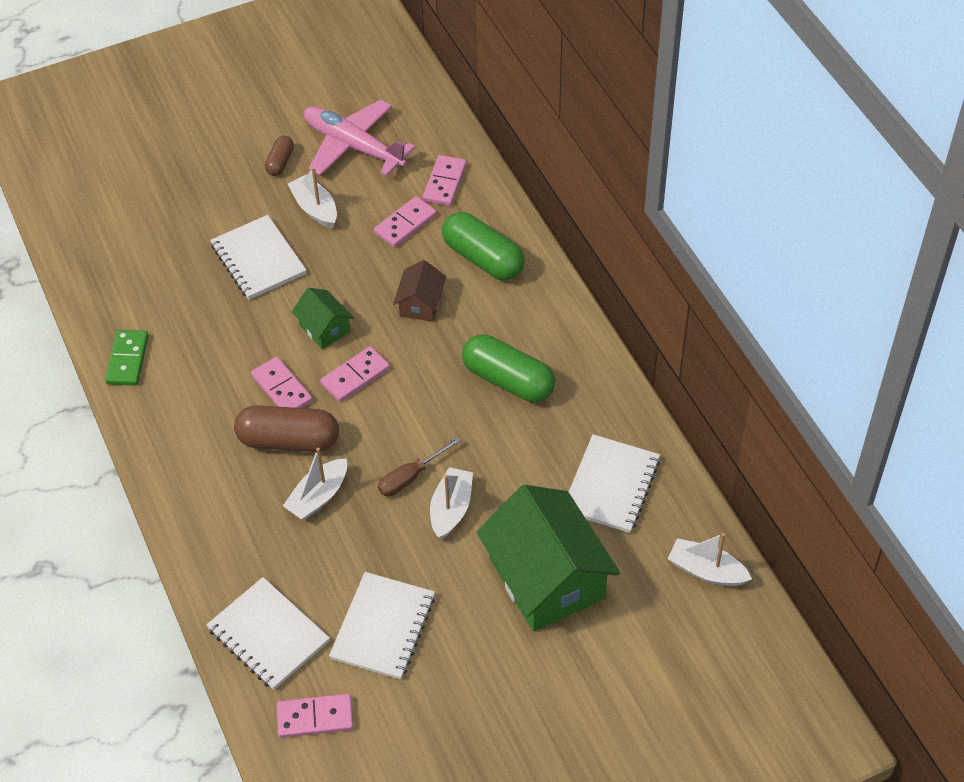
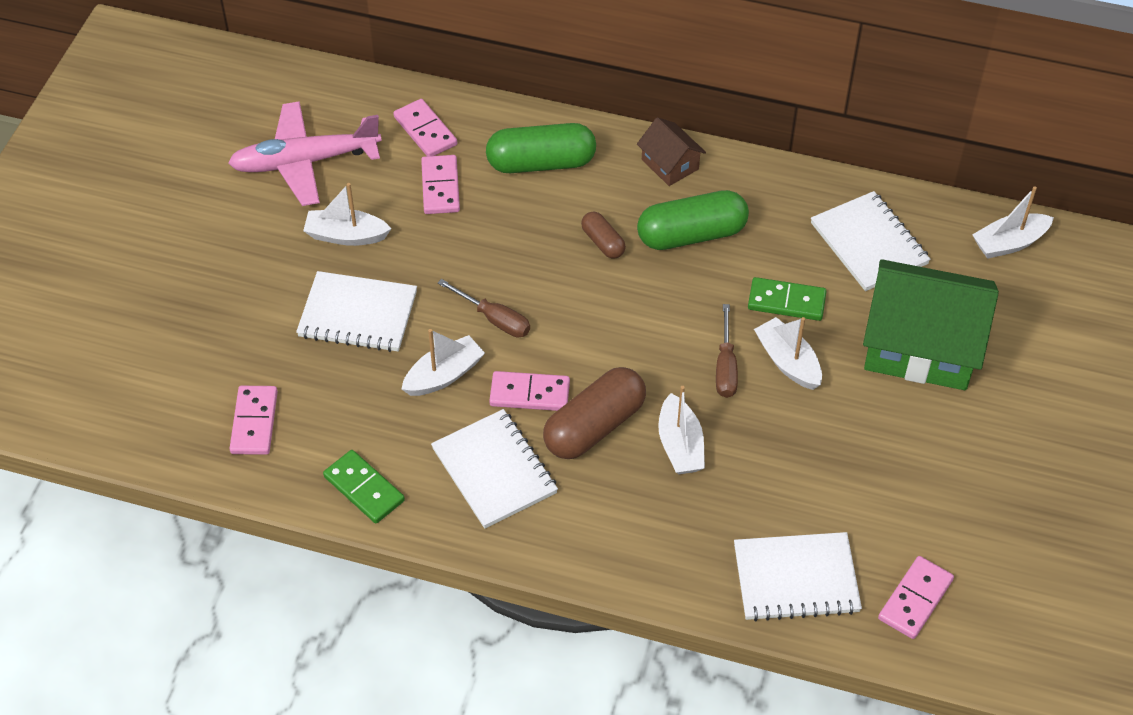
camera: 50 degrees left, 0 degrees up
brown capsule [265,136,294,176] -> brown capsule moved to [581,212,626,259]
green house [292,288,354,349] -> brown screwdriver [438,279,530,338]
pink domino [320,346,390,402] -> pink domino moved to [229,386,278,455]
white notebook [329,572,435,680] -> white notebook moved to [431,409,558,529]
brown house [393,260,446,321] -> brown house moved to [637,117,706,186]
none -> white boat [402,329,485,396]
none -> green domino [748,277,827,321]

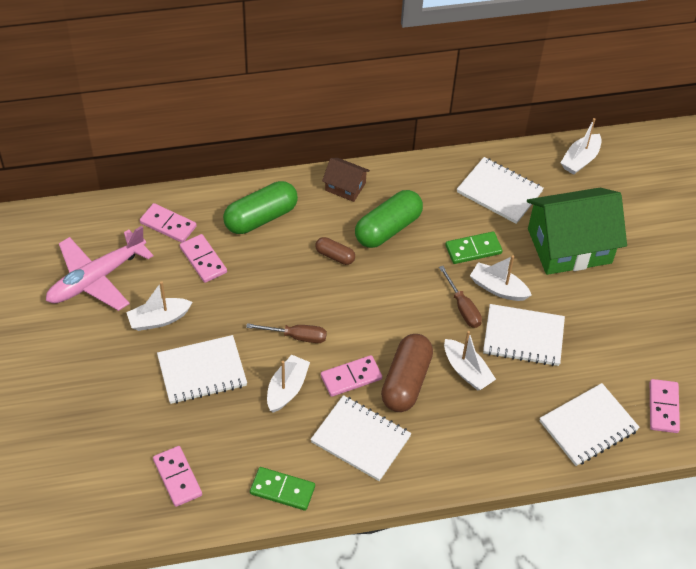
camera: 30 degrees left, 0 degrees up
none -> white notebook [483,304,565,366]

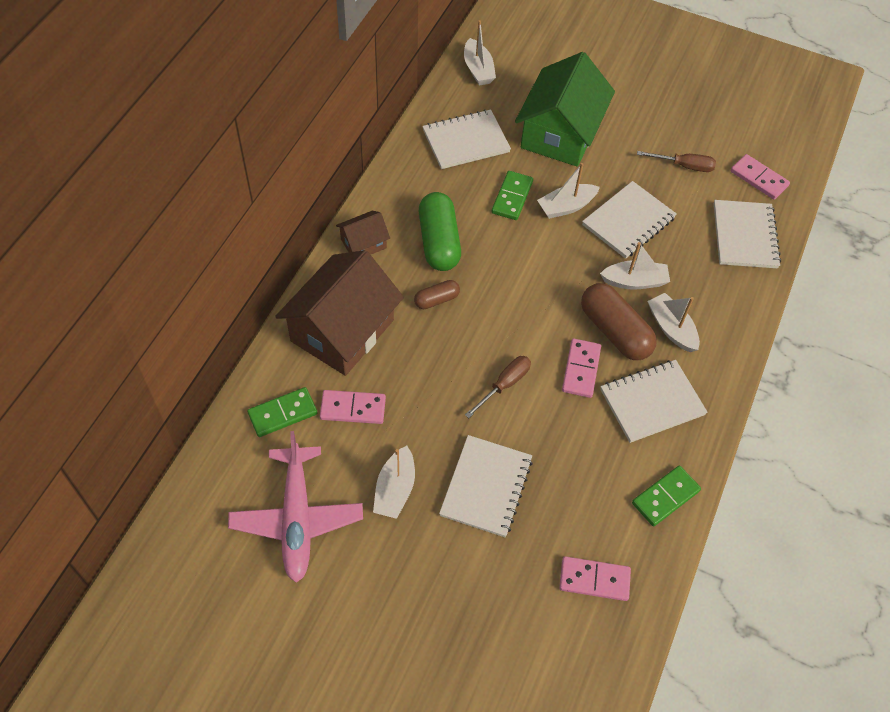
camera: 55 degrees left, 5 degrees up
pink domino [140,203,197,243] -> green domino [247,387,317,437]
green capsule [223,181,298,234] -> brown house [275,250,404,376]
white boat [267,355,310,413] -> white boat moved to [648,293,700,352]
brown screwdriver [439,266,482,328] -> brown screwdriver moved to [637,151,716,172]

